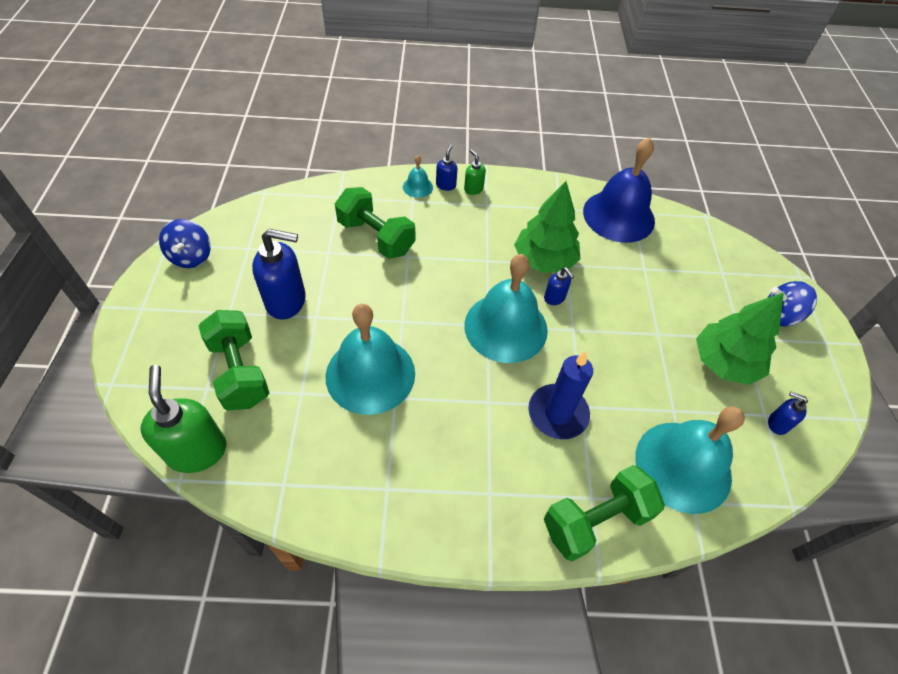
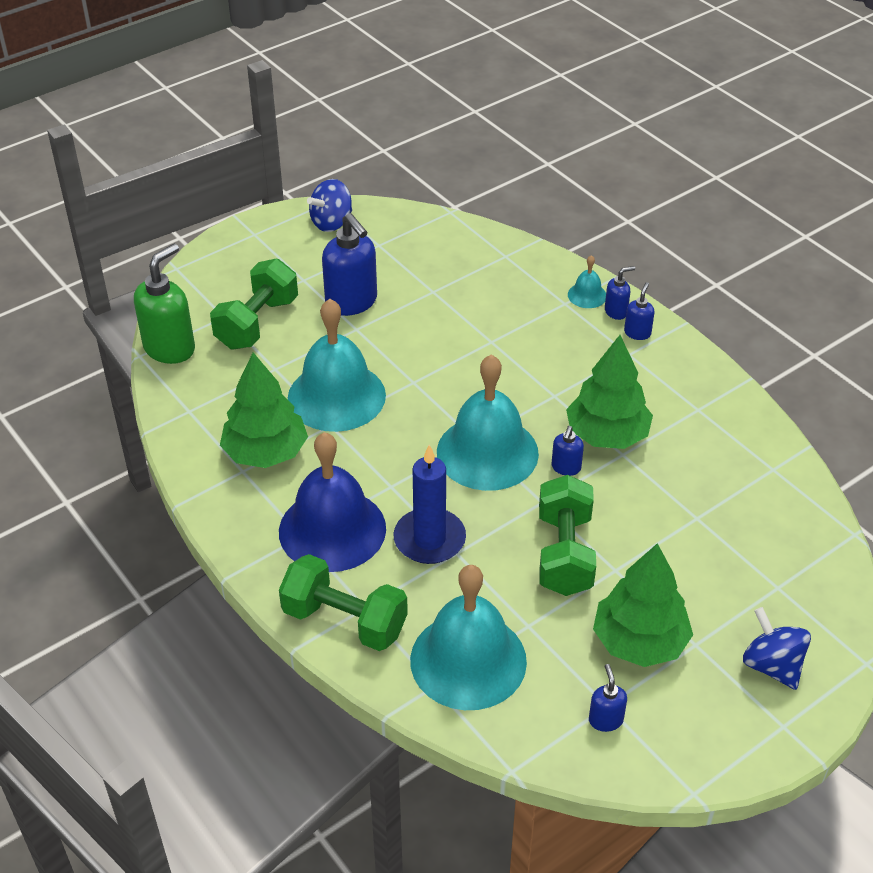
camera: 55 degrees right, 10 degrees down
green dumbbell [335,187,415,259] -> green dumbbell moved to [539,475,596,596]
green soap dispenser [464,149,486,195] -> blue soap dispenser [624,282,655,340]
blue bell [583,137,655,243] -> blue bell moved to [279,432,386,572]
none -> green tree [220,353,308,468]

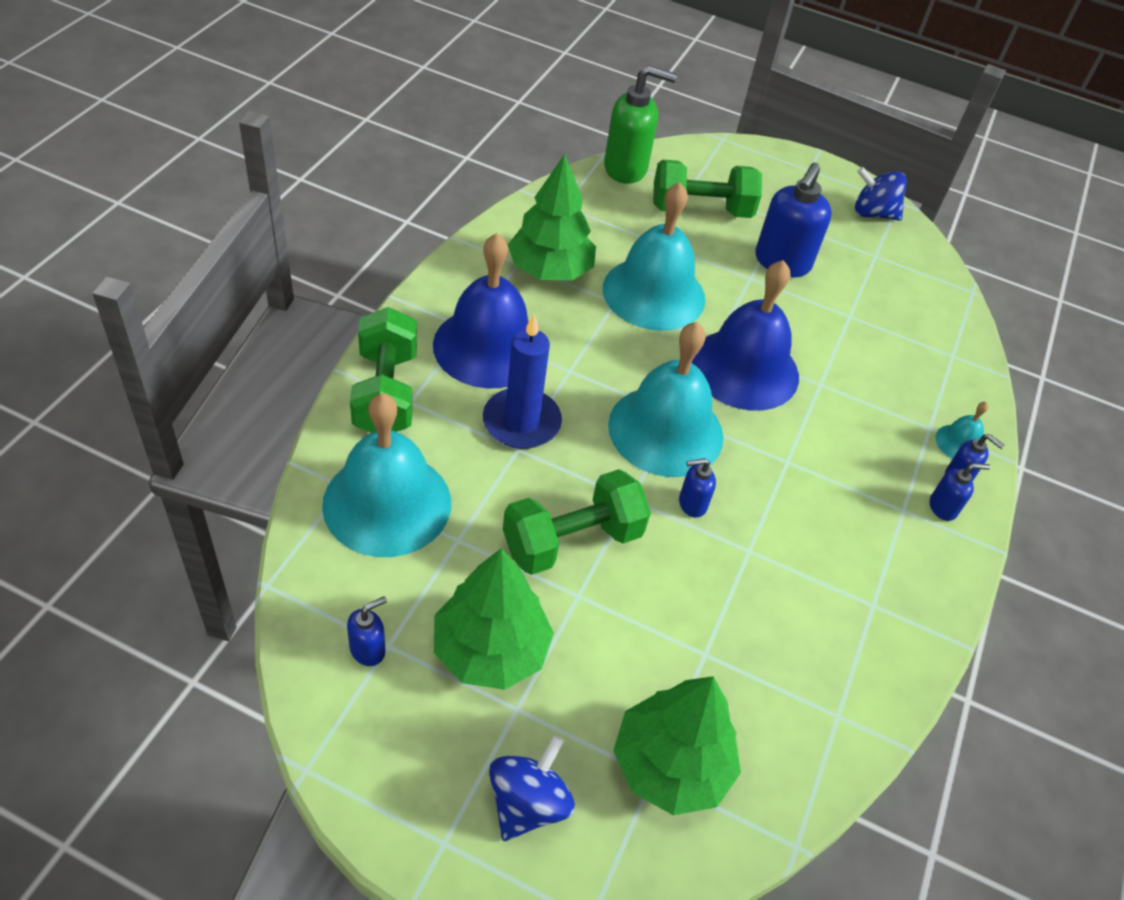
camera: 55 degrees right, 5 degrees up
green tree [566,335,653,449] -> green tree moved to [613,676,741,815]
none -> blue bell [692,260,799,411]

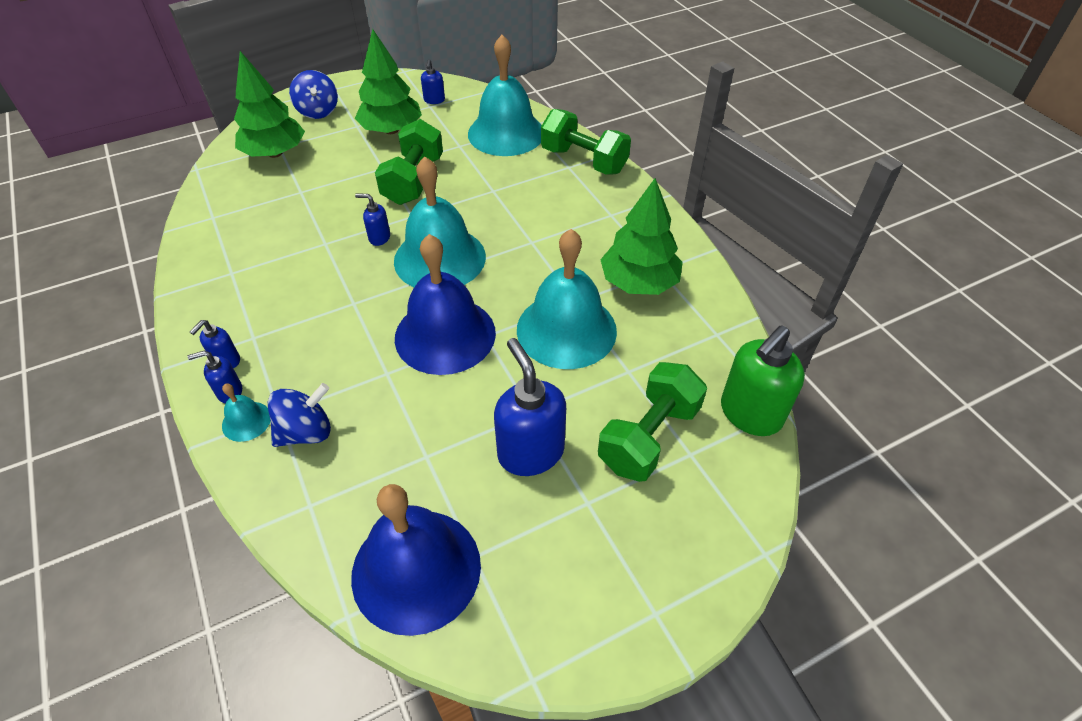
camera: 135 degrees right, 0 degrees up
blue bell [433,233,529,389] -> blue bell moved to [351,484,481,636]
blue candle [483,314,562,449] -> none
blue soap dispenser [679,458,716,518] -> blue soap dispenser turned 105 degrees counterclockwise [355,194,390,246]
blue spinning top [855,167,907,221] -> blue spinning top moved to [268,383,331,447]

